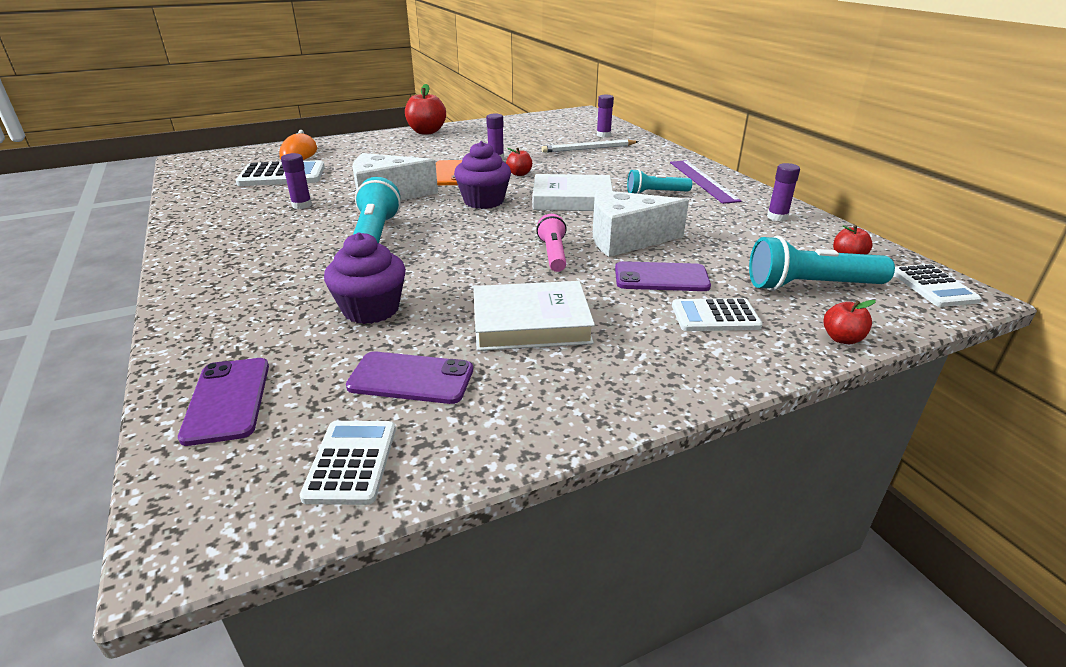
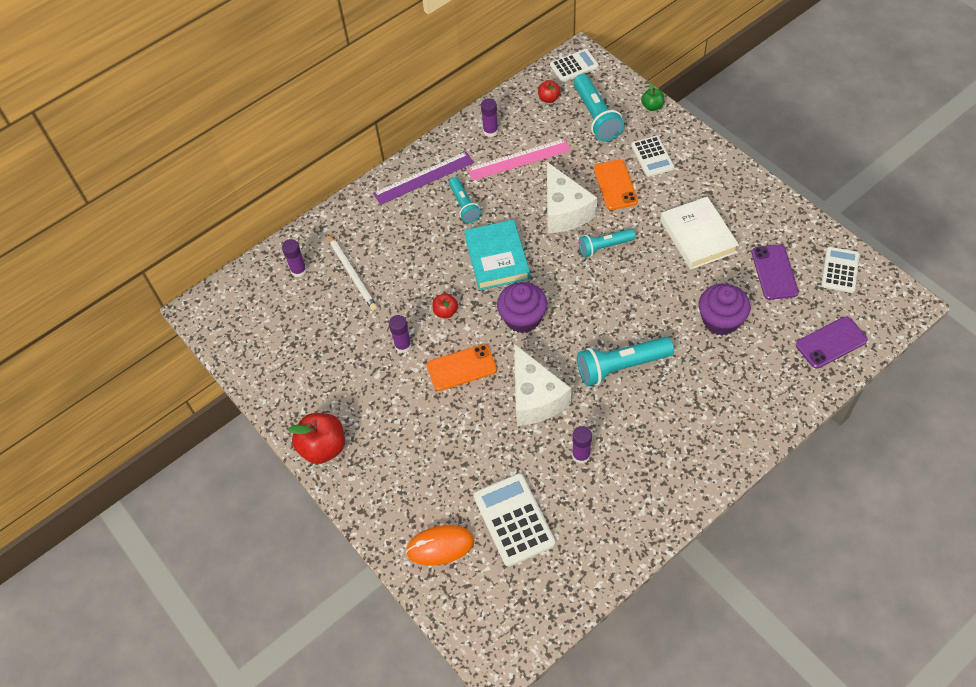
camera: 100 degrees left, 25 degrees up
white calculator [300,421,396,505] -> white calculator turned 120 degrees clockwise [821,247,859,293]
white book [533,174,613,211] -> turquoise book [464,220,530,290]
pink flashlight [536,214,567,272] -> turquoise flashlight [579,229,635,257]
purple phone [615,261,711,291] -> orange phone [594,159,638,210]
red apple [823,300,876,344] -> green apple [641,82,664,111]
none -> pink ruler [467,138,571,181]

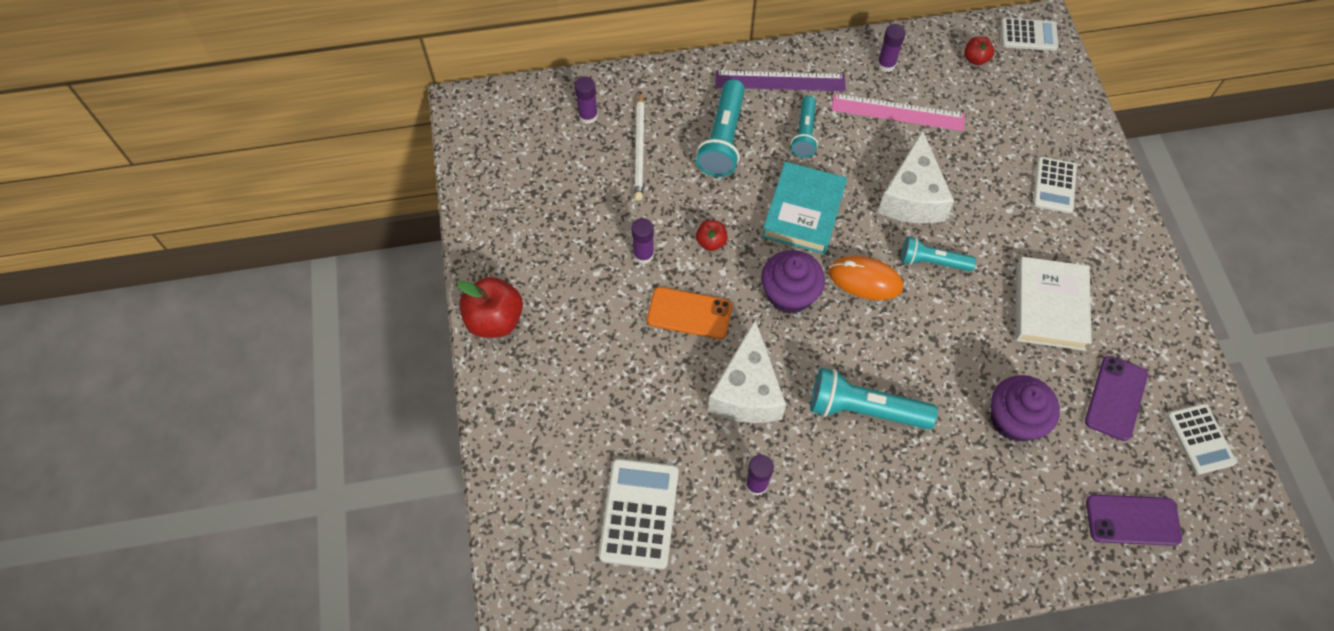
camera: 25 degrees right, 5 degrees up
orange mouse [406,525,474,565] -> orange mouse moved to [829,256,903,300]
turquoise flashlight [573,74,624,142] -> turquoise flashlight moved to [696,79,745,177]
orange phone [594,159,638,210] -> none
green apple [641,82,664,111] -> none
white calculator [821,247,859,293] -> white calculator turned 120 degrees clockwise [1167,404,1237,475]

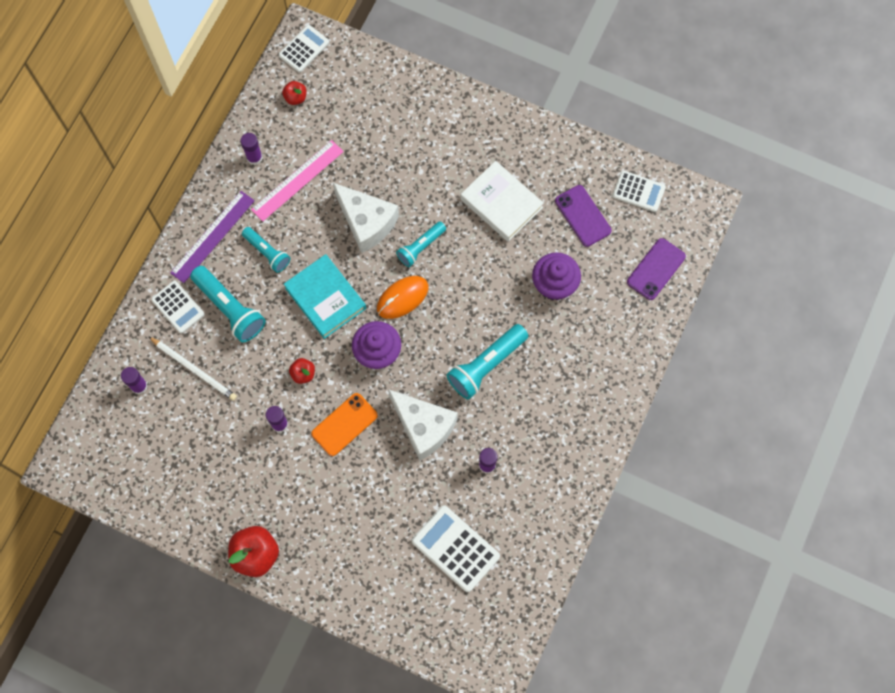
camera: 55 degrees left, 10 degrees up
white calculator [1033,157,1077,213] -> white calculator moved to [151,281,204,334]

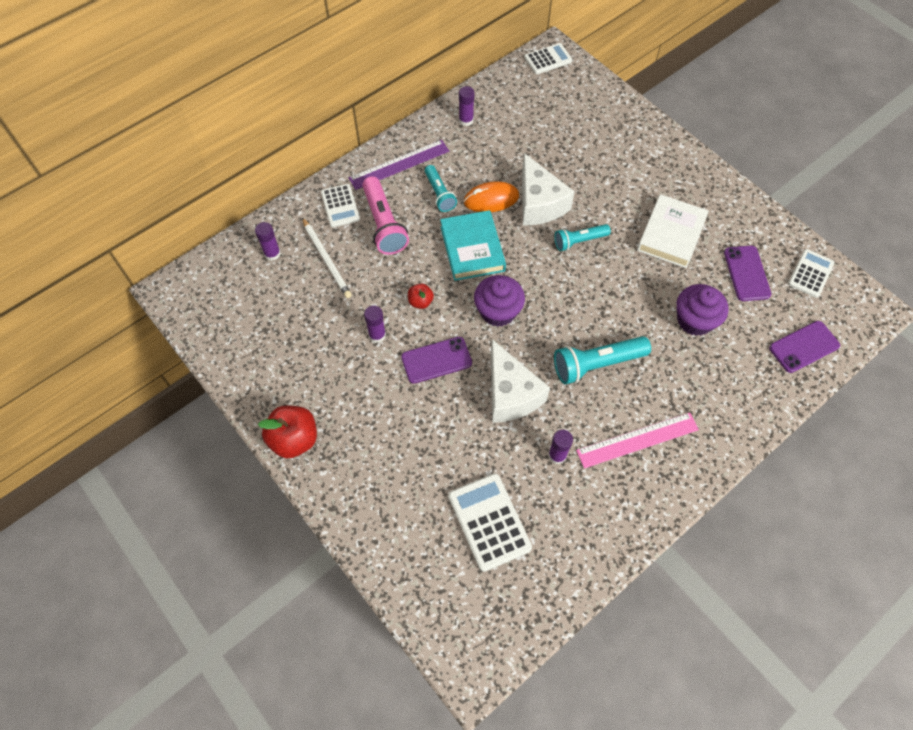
camera: 25 degrees right, 10 degrees down
turquoise flashlight [190,266,266,343] -> pink flashlight [362,176,409,255]
pink ruler [251,140,344,221] -> pink ruler moved to [576,412,699,469]
red apple [282,81,307,105] -> none
orange phone [311,393,378,456] -> purple phone [401,337,472,384]
orange mouse [377,276,428,319] -> orange mouse moved to [463,181,519,212]
white book [460,161,544,242] -> white book turned 45 degrees clockwise [637,194,709,268]
white calculator [612,170,666,212] -> white calculator turned 105 degrees counterclockwise [788,249,835,298]

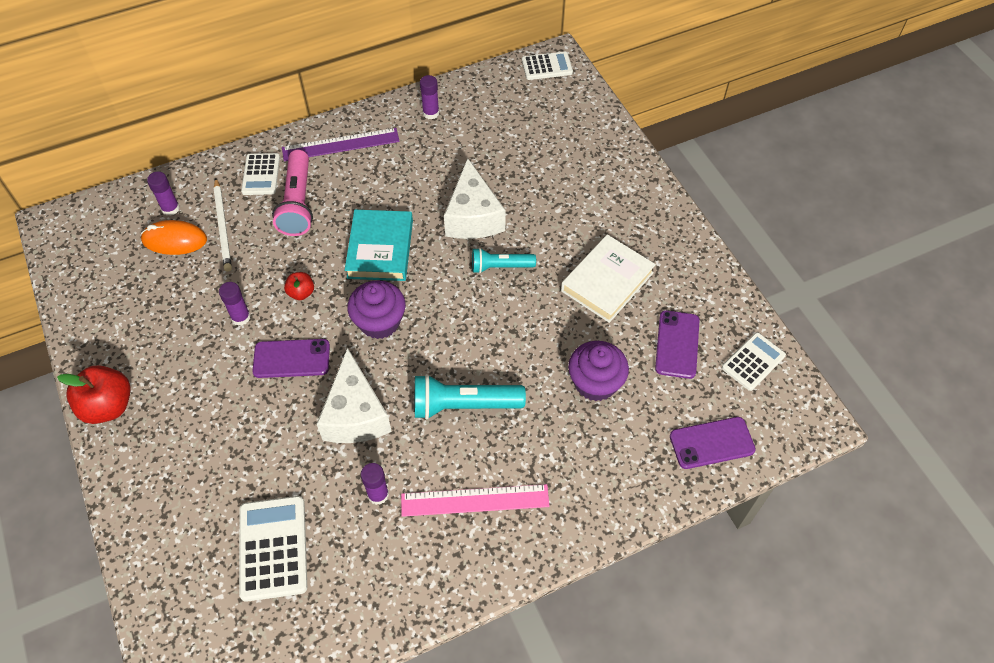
camera: 15 degrees right, 5 degrees down
turquoise flashlight [425,165,457,212] -> none
orange mouse [463,181,519,212] -> orange mouse moved to [141,220,207,255]

